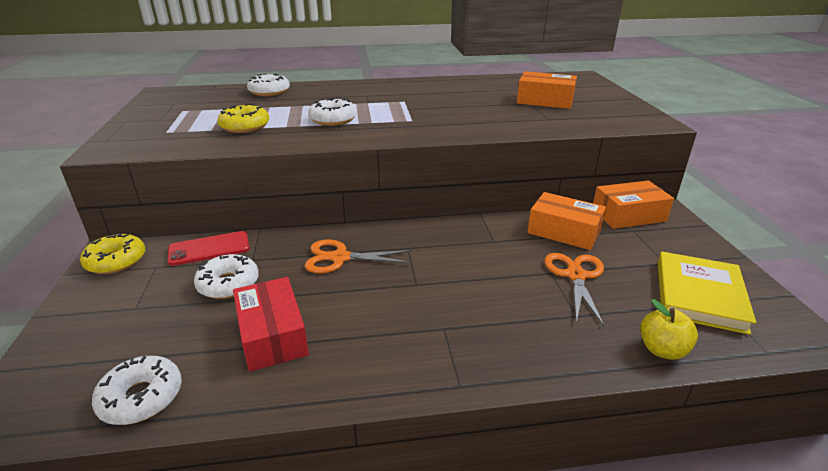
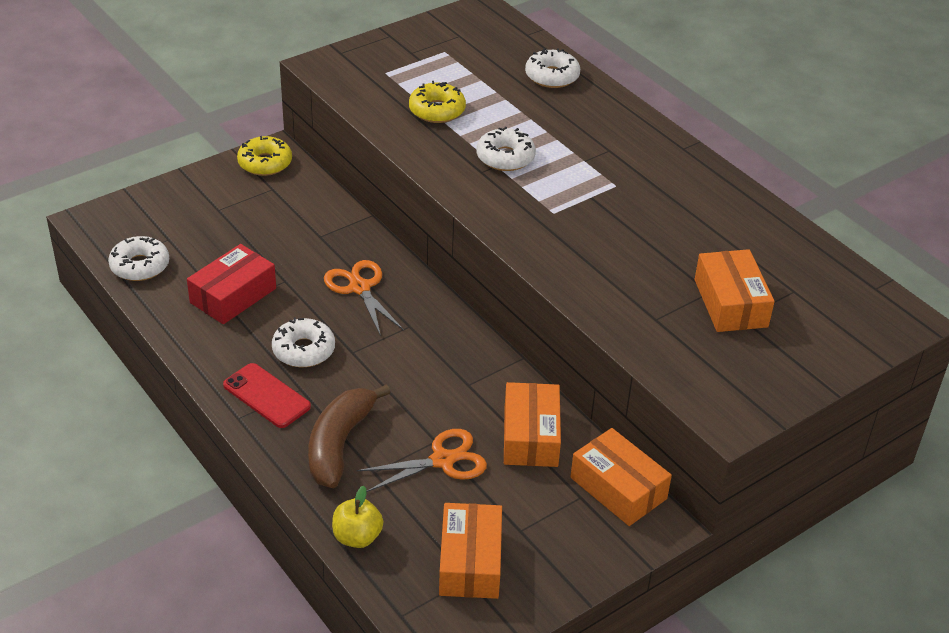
camera: 60 degrees right, 10 degrees up
red phone [168,231,250,266] -> red phone moved to [223,363,311,428]
white donut [194,254,259,299] -> white donut moved to [272,318,335,367]
yellow book [658,252,756,335] -> orange box [439,503,502,599]
none -> brown banana [308,384,391,488]

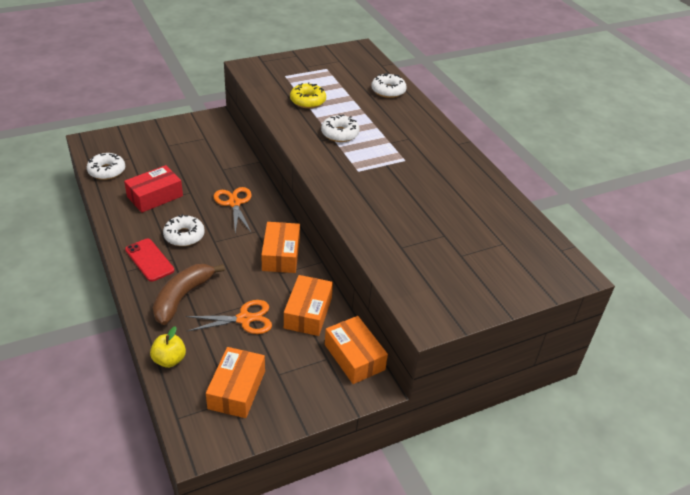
camera: 10 degrees right, 0 degrees up
yellow donut [237,136,292,176] -> none
orange box [695,249,775,332] -> orange box moved to [261,222,300,273]

